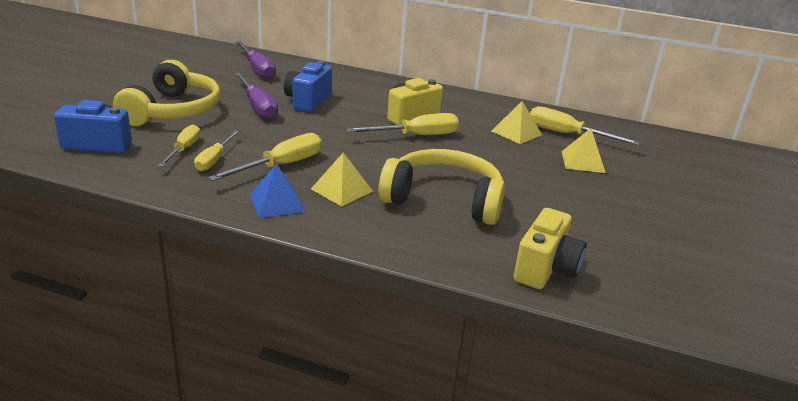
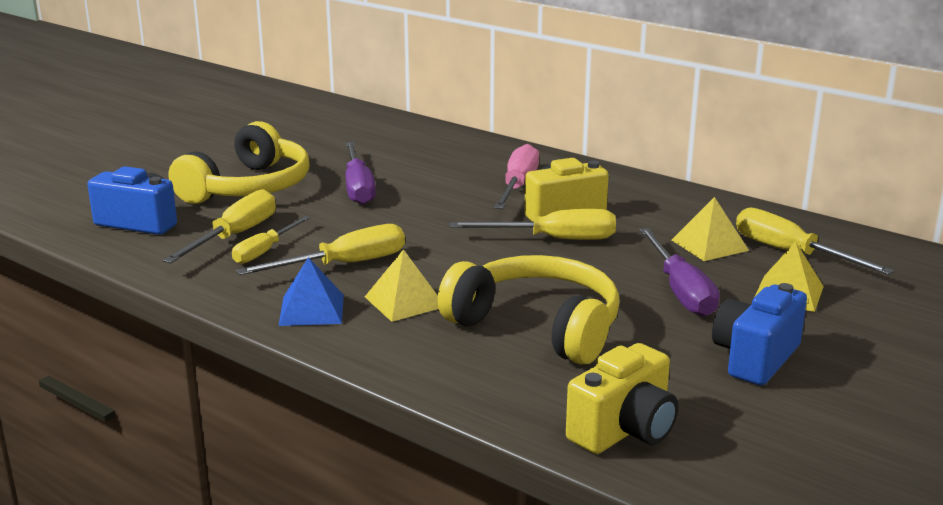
camera: 20 degrees right, 5 degrees down
yellow screwdriver [158,124,200,167] -> yellow screwdriver [162,189,276,263], size x1.50
purple screwdriver [236,41,276,79] -> purple screwdriver moved to [639,228,720,317]
blue camera [284,61,332,112] -> blue camera moved to [712,283,807,385]
none -> pink screwdriver [494,144,539,209]

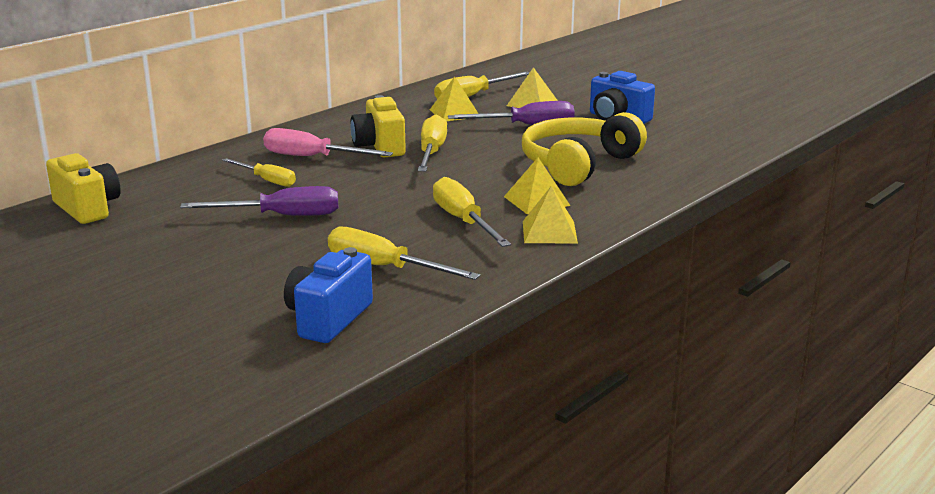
camera: 85 degrees left, 0 degrees up
yellow headphones [169,121,310,204] -> none
yellow screwdriver [232,216,311,264] -> yellow screwdriver moved to [223,158,296,187]
blue pyramid [279,257,344,326] -> yellow pyramid [523,186,578,244]
yellow camera [566,343,678,454] -> yellow camera moved to [46,153,121,224]

